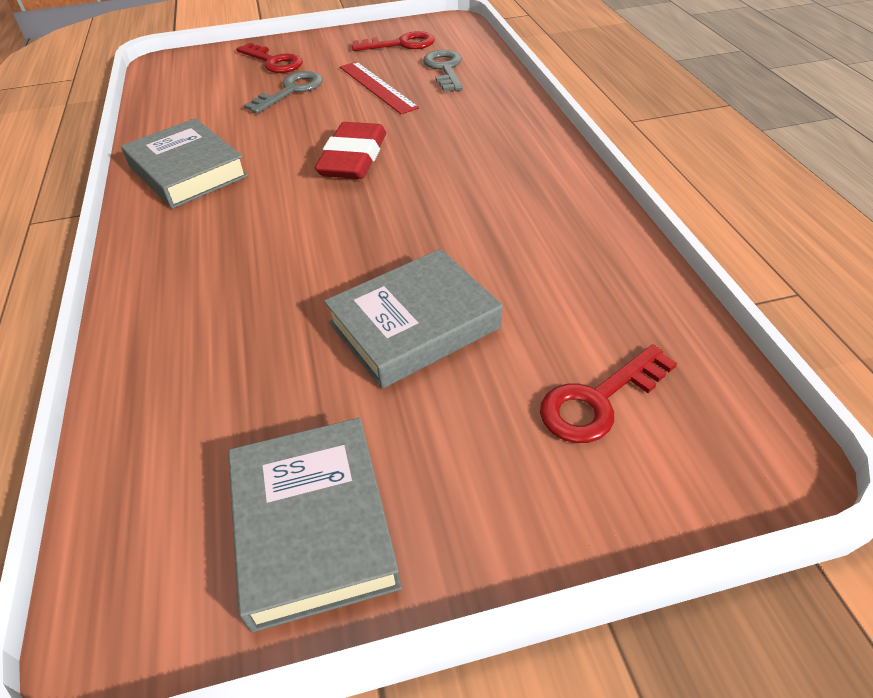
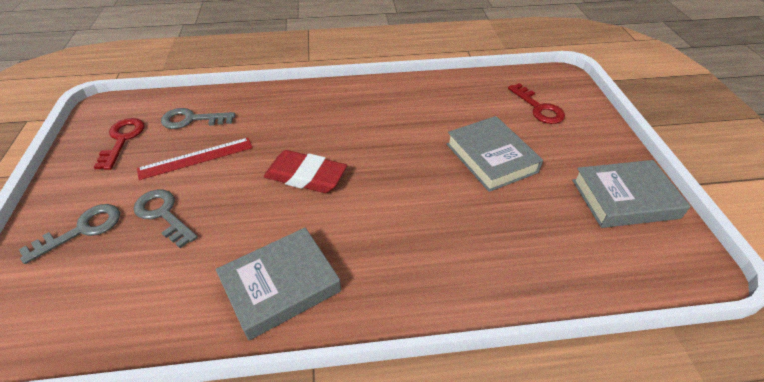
camera: 85 degrees left, 0 degrees up
red key [236,43,303,73] -> grey key [19,204,120,264]

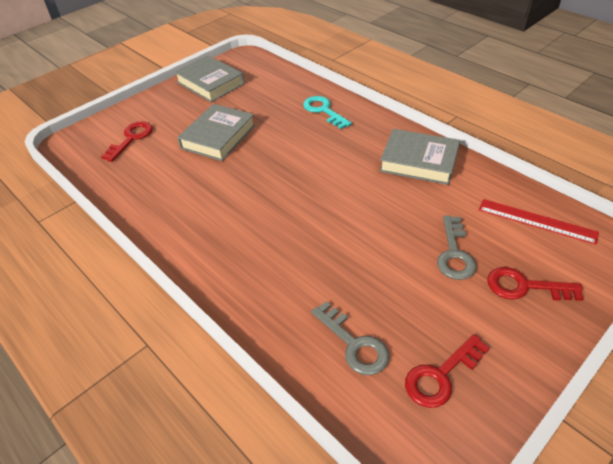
camera: 125 degrees left, 0 degrees up
grey key [19,204,120,264] -> red key [487,267,583,301]
red ruler [137,138,253,180] -> red ruler moved to [479,199,599,245]
red eraser [264,150,347,193] -> none
none -> turquoise key [303,96,352,129]

